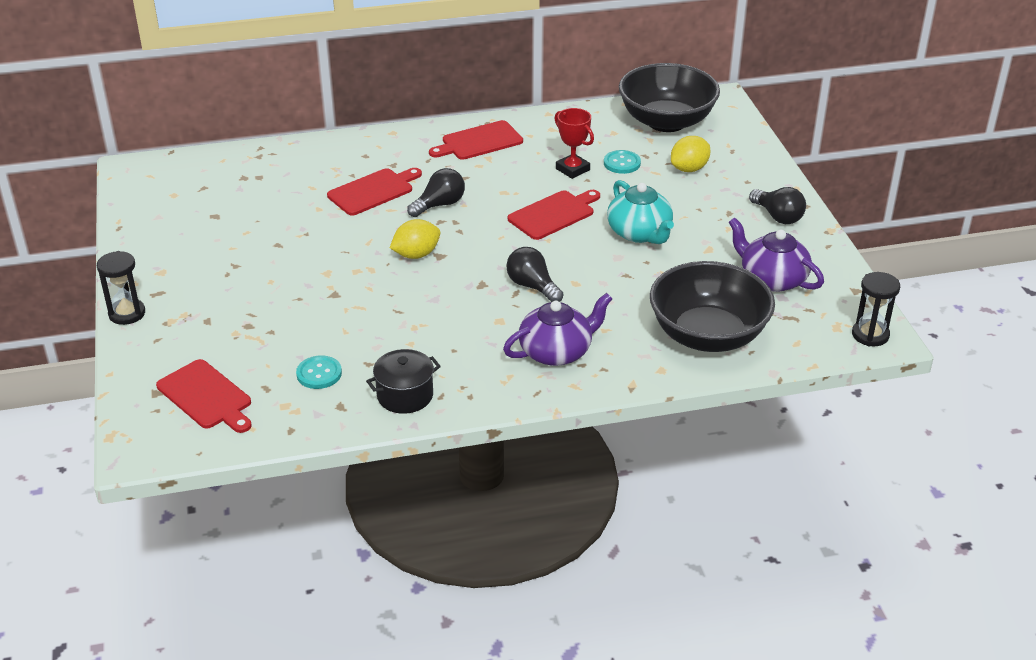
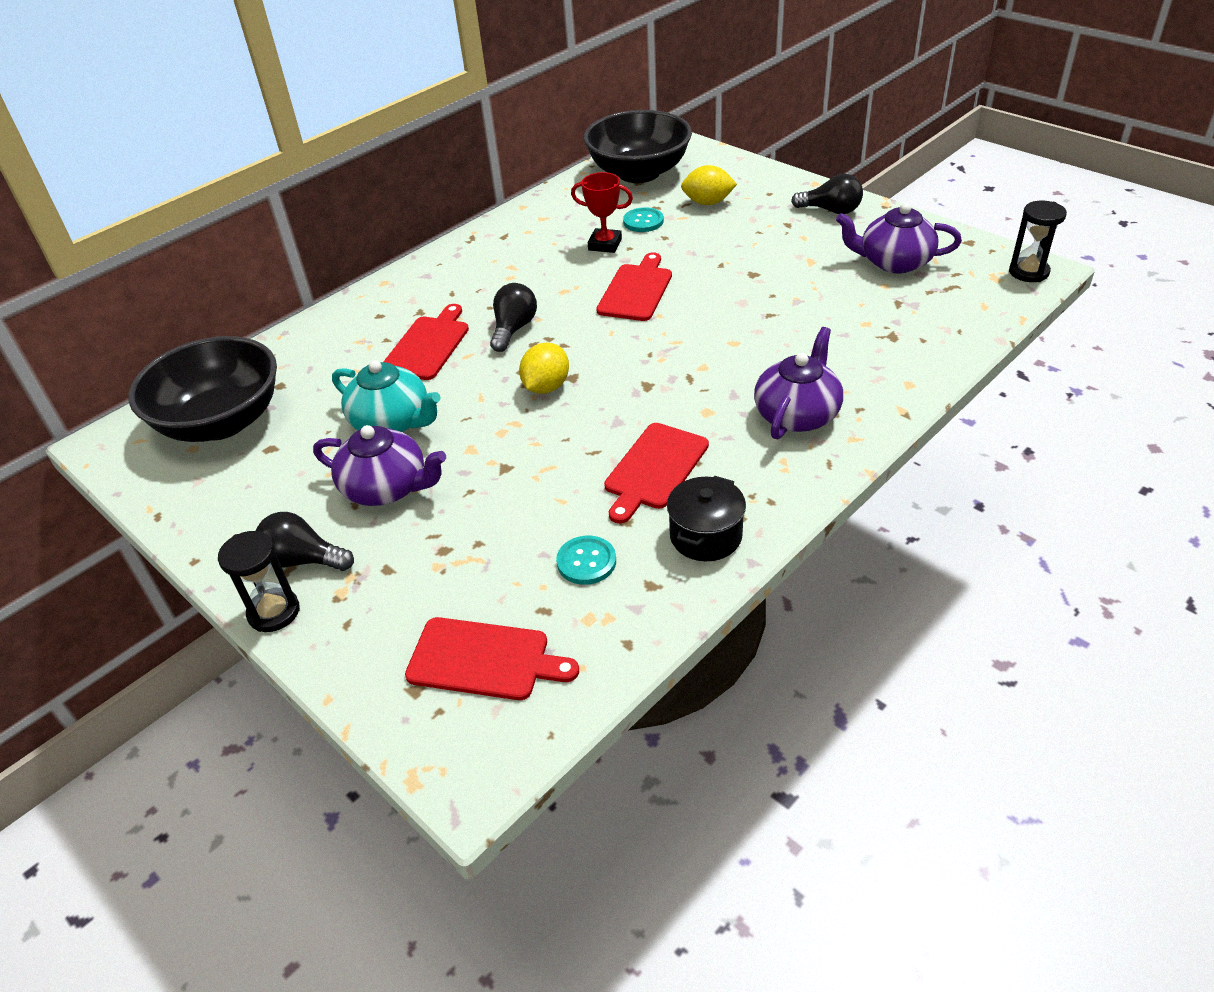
camera: 30 degrees left, 5 degrees up
red cutting board [429,120,523,160] -> red cutting board moved to [604,423,709,524]
black light bulb [506,247,564,302] -> black light bulb moved to [256,512,354,571]
turquoise teapot [607,180,674,244] -> turquoise teapot moved to [332,360,441,432]
black bowl [650,261,775,352] -> black bowl moved to [128,336,277,442]
yellow lemon [671,136,710,172] -> yellow lemon turned 75 degrees clockwise [681,165,737,205]
none -> purple teapot [313,425,446,506]

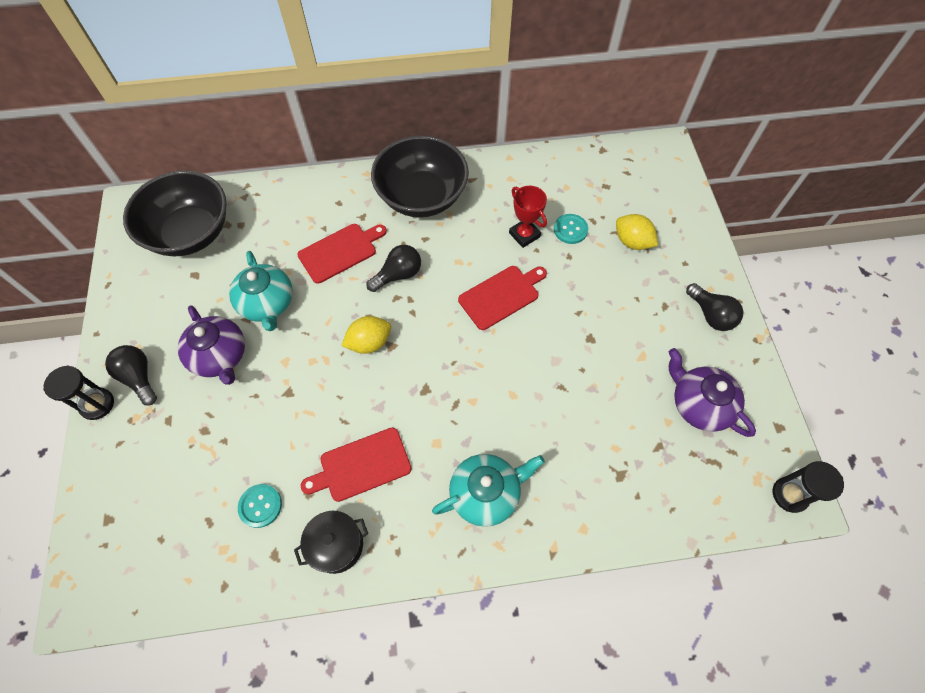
camera: 35 degrees right, 20 degrees up
red cutting board [405,617,579,700] -> none
black bowl [584,110,692,183] -> black bowl moved to [371,135,469,218]
purple teapot [754,327,843,440] -> turquoise teapot [432,454,545,527]

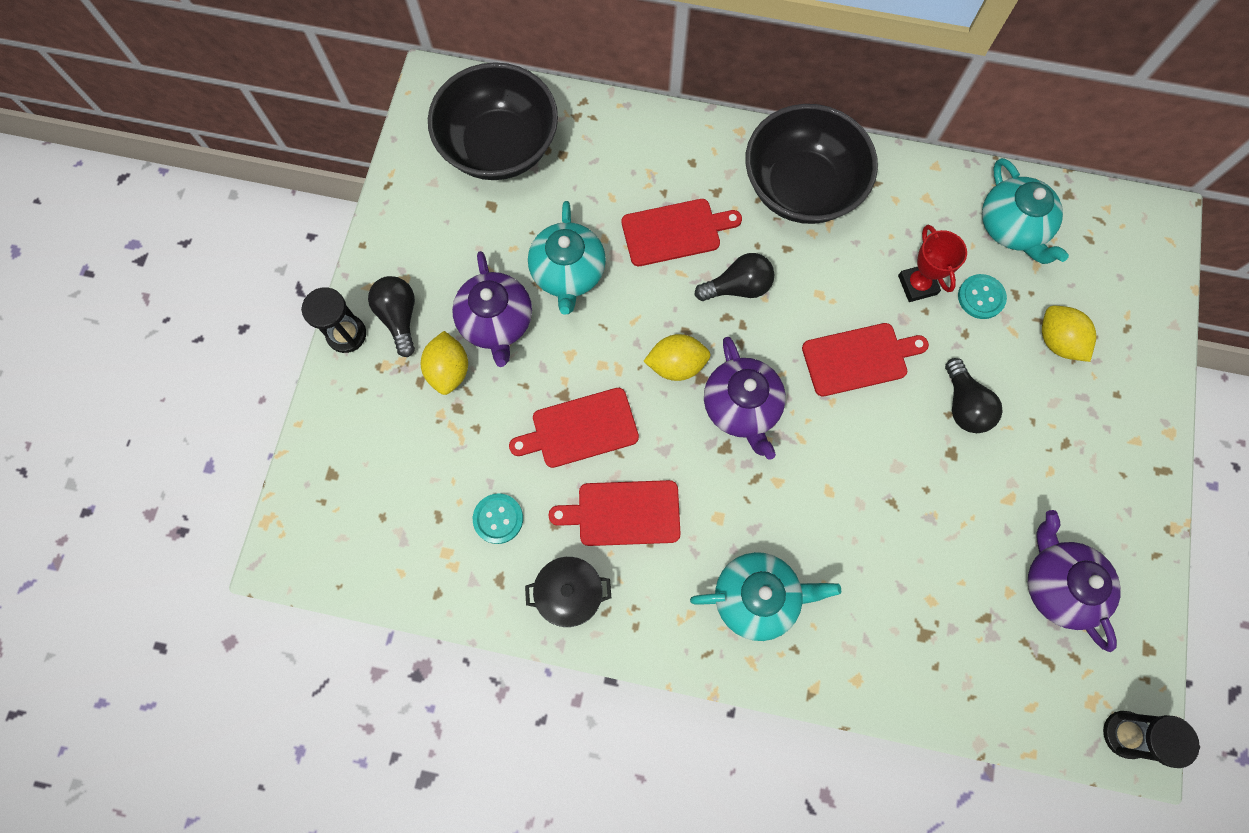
camera: 20 degrees right, 10 degrees up
black light bulb [686,283,743,331] -> black light bulb moved to [945,358,1002,433]
none -> yellow lemon [421,331,468,395]
none -> red cutting board [509,388,639,468]
none -> purple teapot [704,337,786,460]
none -> turquoise teapot [982,158,1069,264]

